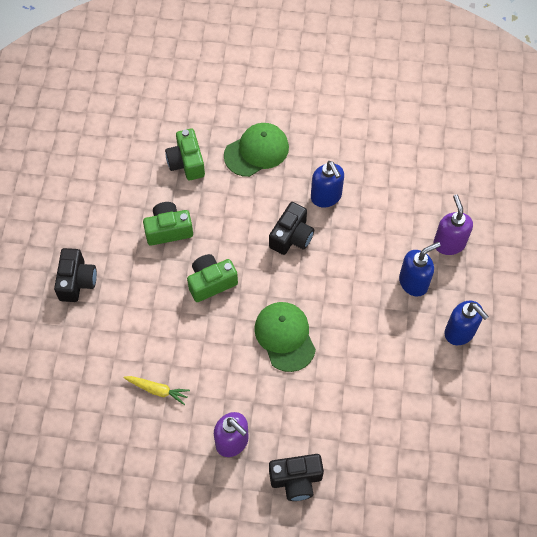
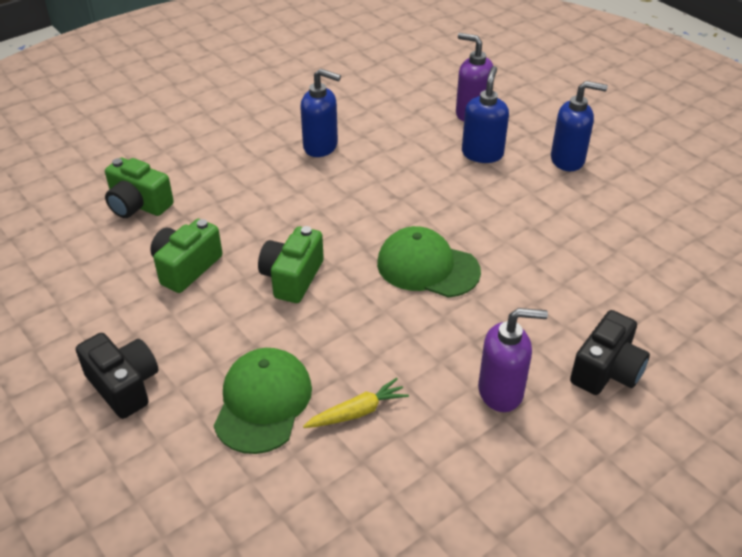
camera: 45 degrees left, 20 degrees down
green cap [224,123,289,177] -> green cap moved to [214,348,312,454]
black camera [269,202,314,255] -> none

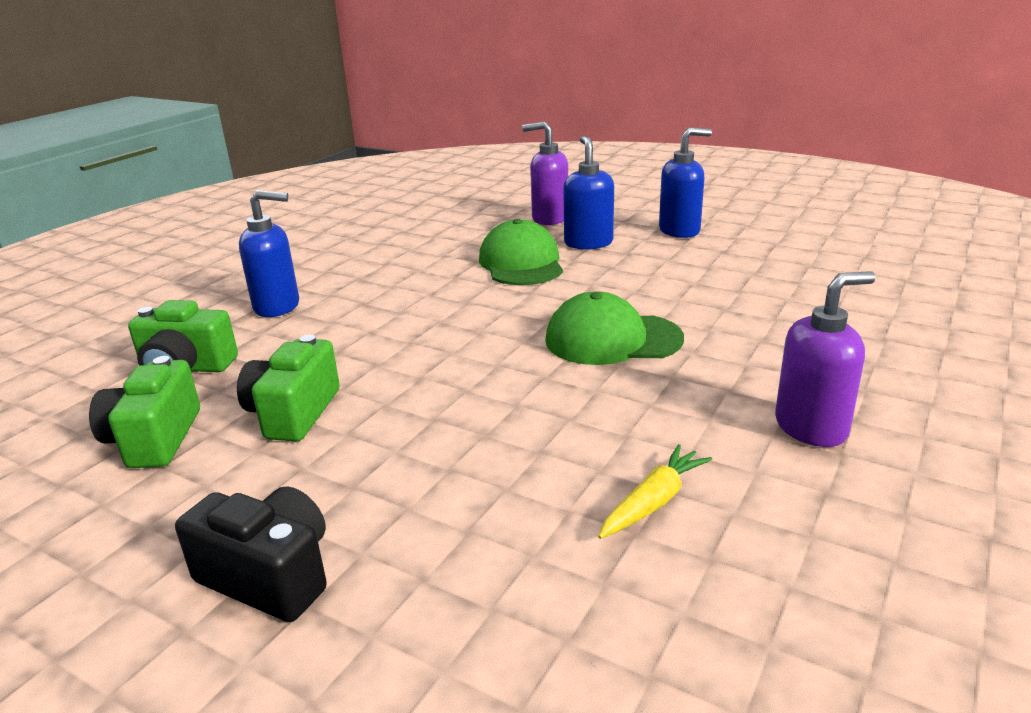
camera: 20 degrees left, 15 degrees down
green cap [214,348,312,454] -> green cap moved to [479,219,563,285]
green camera [258,226,324,303] -> green camera moved to [89,356,200,468]
blue soap dispenser [300,68,341,157] -> blue soap dispenser moved to [239,190,299,317]
black camera [570,310,650,395] -> none

